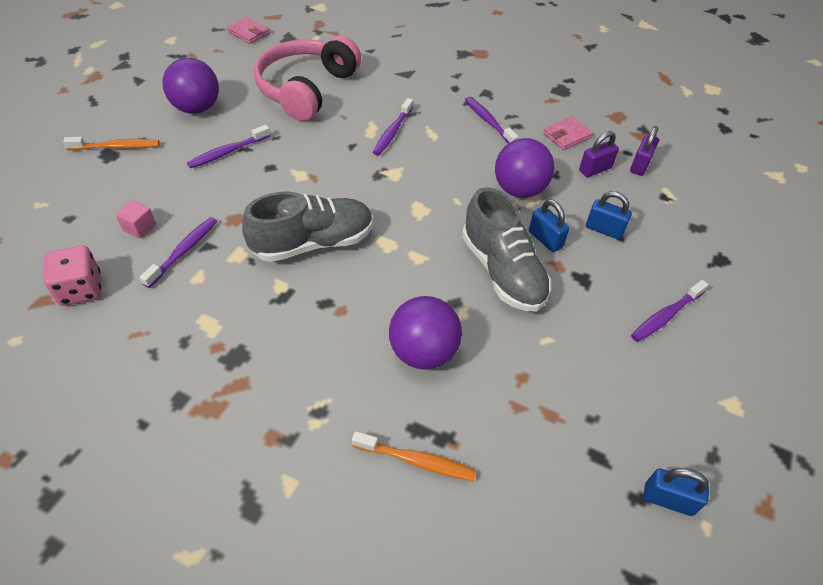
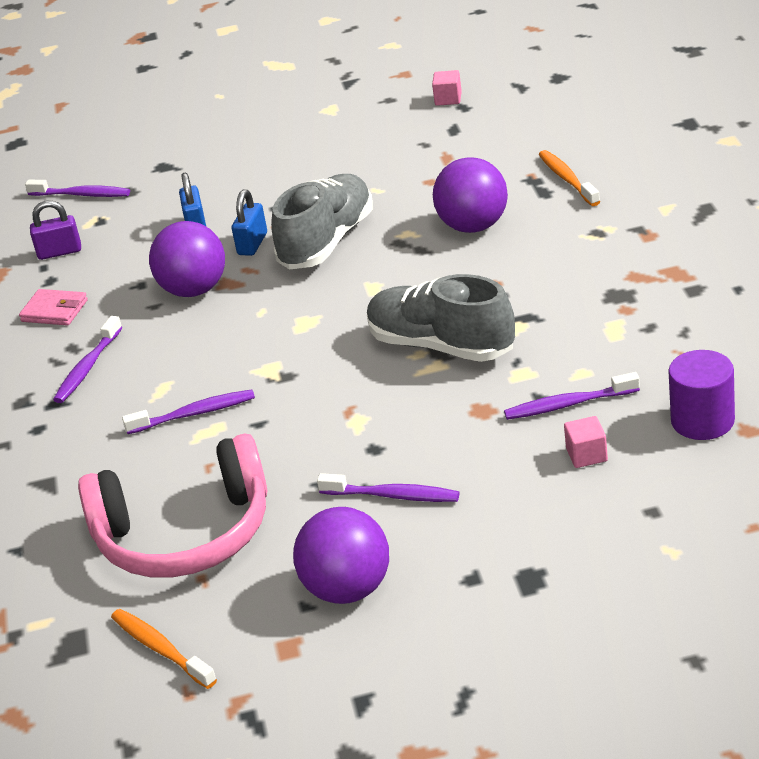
camera: 120 degrees left, 15 degrees down
pink dice [43,245,101,306] -> purple cylinder [668,350,735,440]
orange toothbrush [63,137,160,150] -> orange toothbrush moved to [111,609,217,689]
pink wallet [227,17,270,44] -> none
purple padlock [579,131,619,177] -> none
purple toothbrush [631,280,709,342] -> purple toothbrush moved to [25,180,130,197]
blue padlock [643,468,709,516] -> pink cube [432,70,462,106]

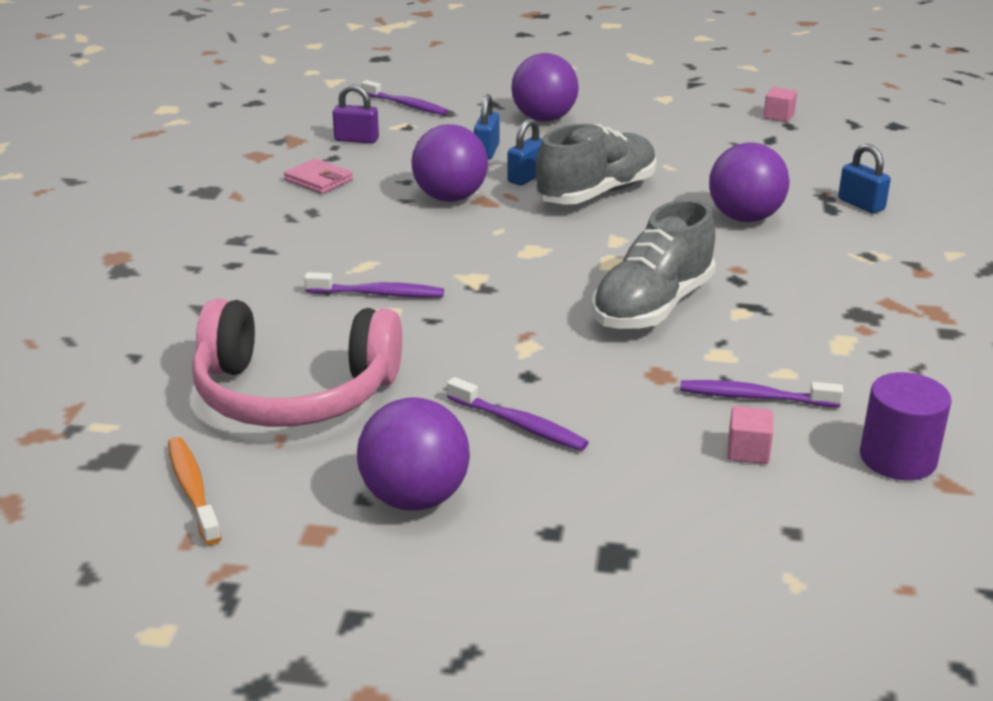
camera: 15 degrees right, 5 degrees down
purple toothbrush [53,316,122,403] -> none
grey shoe [367,274,515,362] -> grey shoe turned 105 degrees counterclockwise [592,199,716,329]
orange toothbrush [538,150,600,206] -> blue padlock [838,144,891,213]
none -> purple ball [511,53,579,122]

